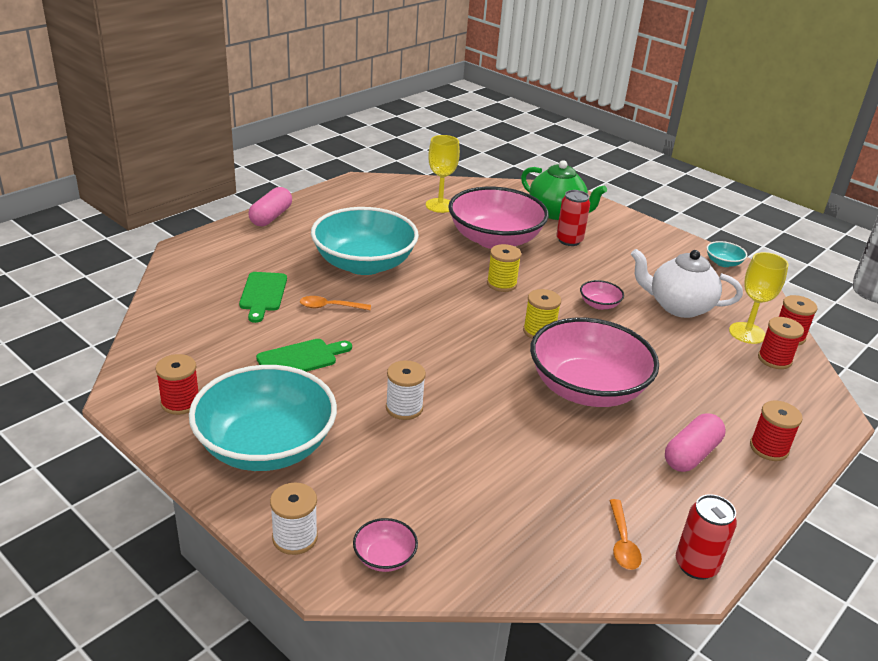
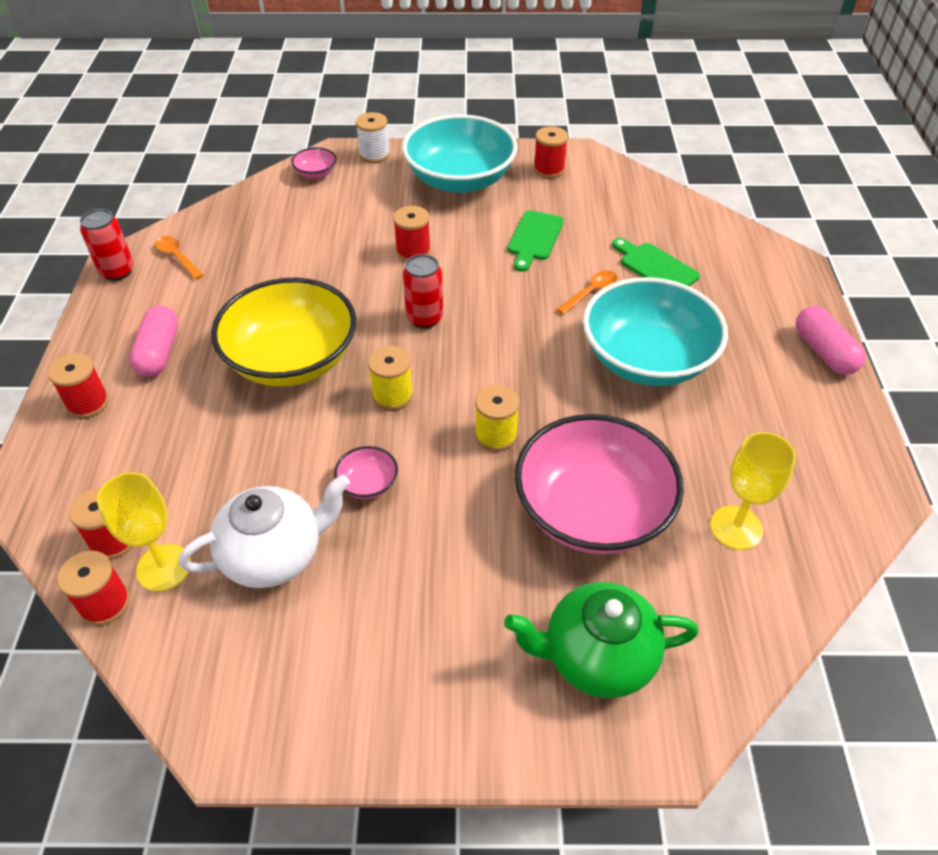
camera: 140 degrees right, 15 degrees up
white spool [386,360,426,420] -> red spool [393,206,431,261]
pink bowl [530,318,659,407] -> yellow bowl [211,278,356,387]
red can [556,190,590,246] -> red can moved to [403,254,443,329]
turquoise bowl [706,241,747,267] -> none

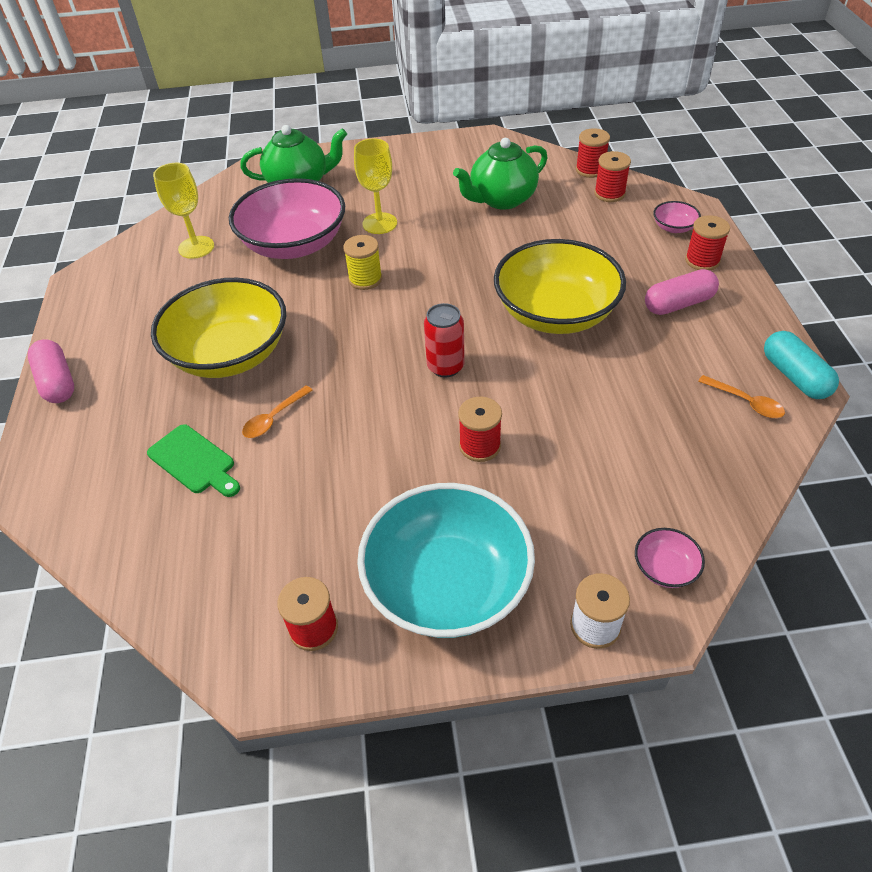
camera: 175 degrees right, 0 degrees up
red can [80,209,134,281] -> turquoise capsule [764,331,839,399]
yellow goblet [97,472,191,591] -> yellow goblet moved to [354,138,397,234]
pink capsule [129,306,178,377] -> pink capsule turned 75 degrees clockwise [645,269,719,315]
white teapot [179,475,350,588] -> green teapot [453,138,548,210]
pink bowl [334,446,398,499] -> pink bowl moved to [653,201,701,233]
yellow spool [368,346,413,410] -> none
green cutting board [508,210,564,272] -> none
turquoise bowl [583,277,728,386] -> yellow bowl [151,278,286,378]

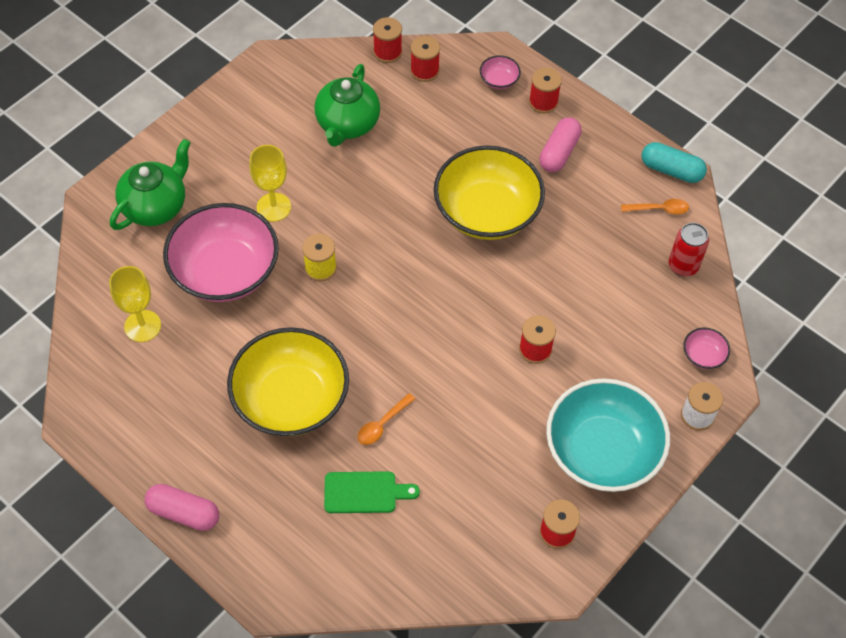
camera: 45 degrees left, 10 degrees up
orange spoon [242,386,313,438] -> orange spoon turned 45 degrees clockwise [357,393,415,445]
red can [424,303,465,377] -> red can moved to [669,223,709,276]

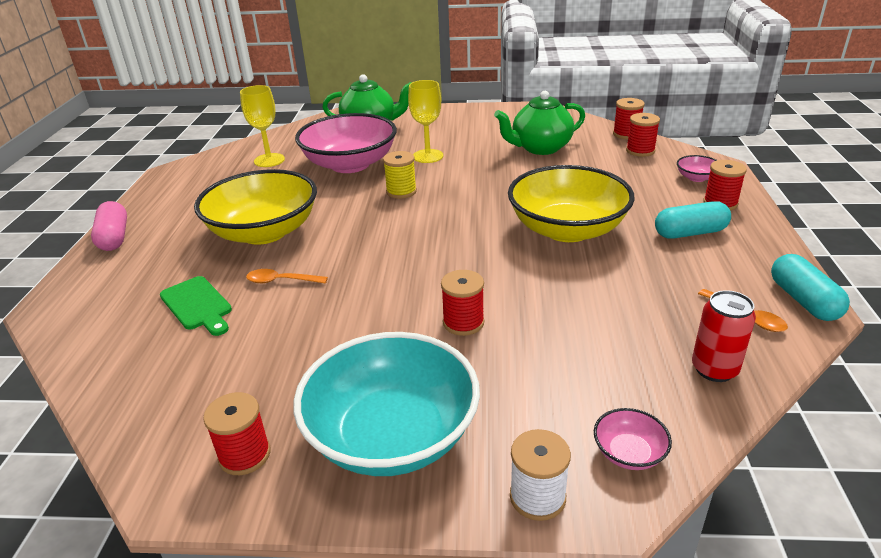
camera: 55 degrees right, 25 degrees down
pink capsule [539,117,582,172] -> turquoise capsule [655,201,731,239]

